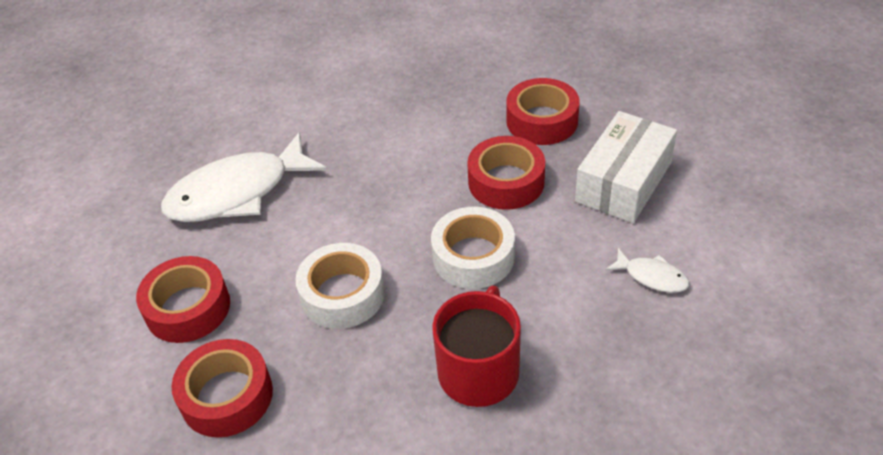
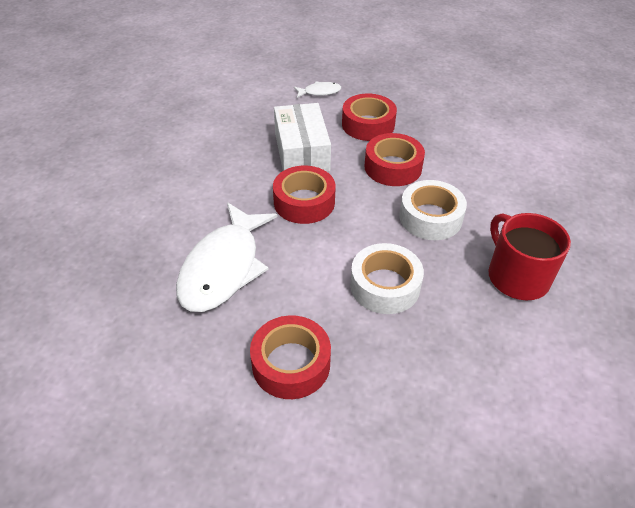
camera: 45 degrees left, 0 degrees up
red tape [171,339,273,437] -> red tape moved to [273,166,336,224]
white box [575,111,677,223] -> white box moved to [274,103,331,172]
white fish [606,248,689,293] -> white fish moved to [294,81,341,98]

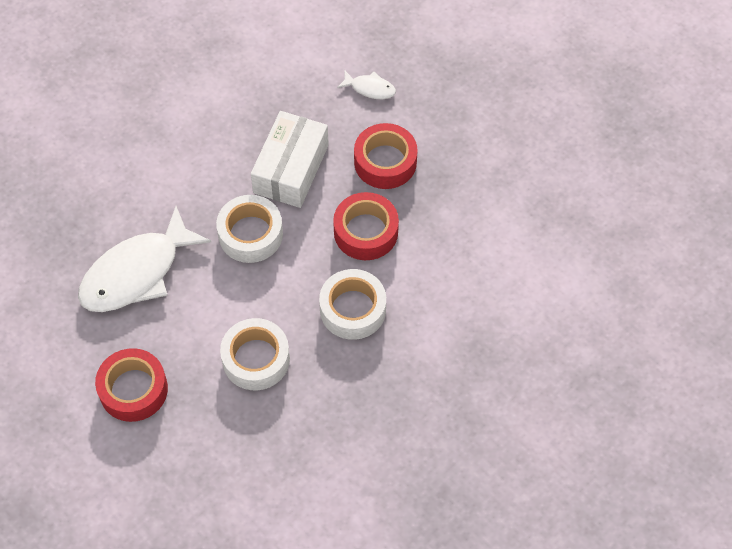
camera: 30 degrees right, 15 degrees up
red tape [273,166,336,224] -> white tape [216,195,283,263]
red mug [488,213,571,300] -> none

